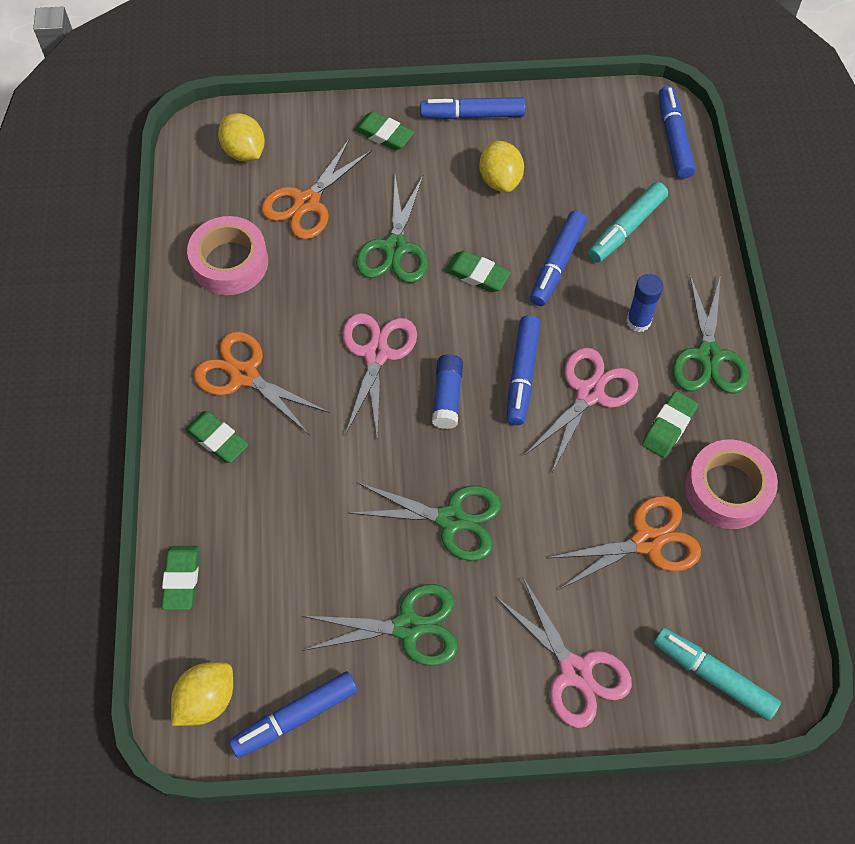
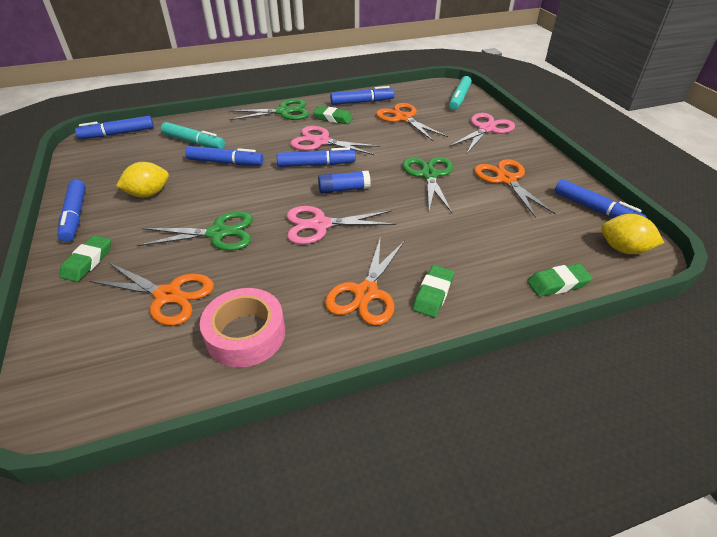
camera: 105 degrees left, 20 degrees down
yellow lemon [218,113,265,162] -> none
green scissors [302,584,458,666] -> orange scissors [474,159,556,218]
green eraser [445,251,511,292] -> none
blue glue stick [627,274,663,332] -> none
pink tape [685,440,778,529] -> blue marker [330,86,394,105]

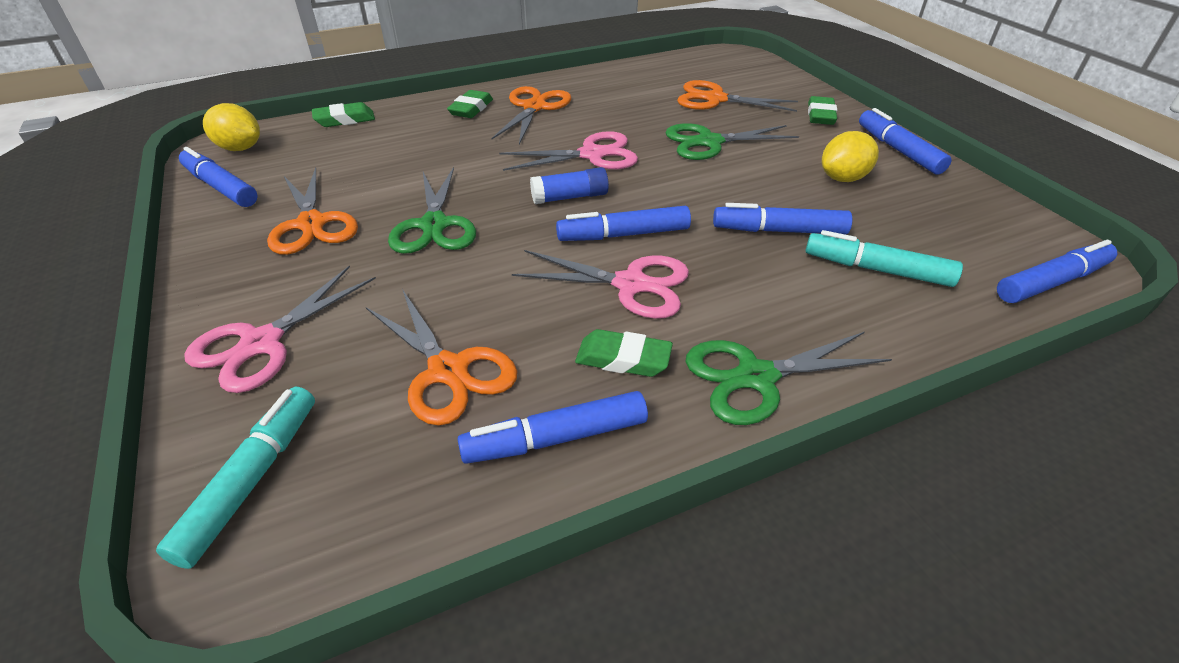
camera: 175 degrees right, 0 degrees up
pink tape [200,288,285,368] -> none

